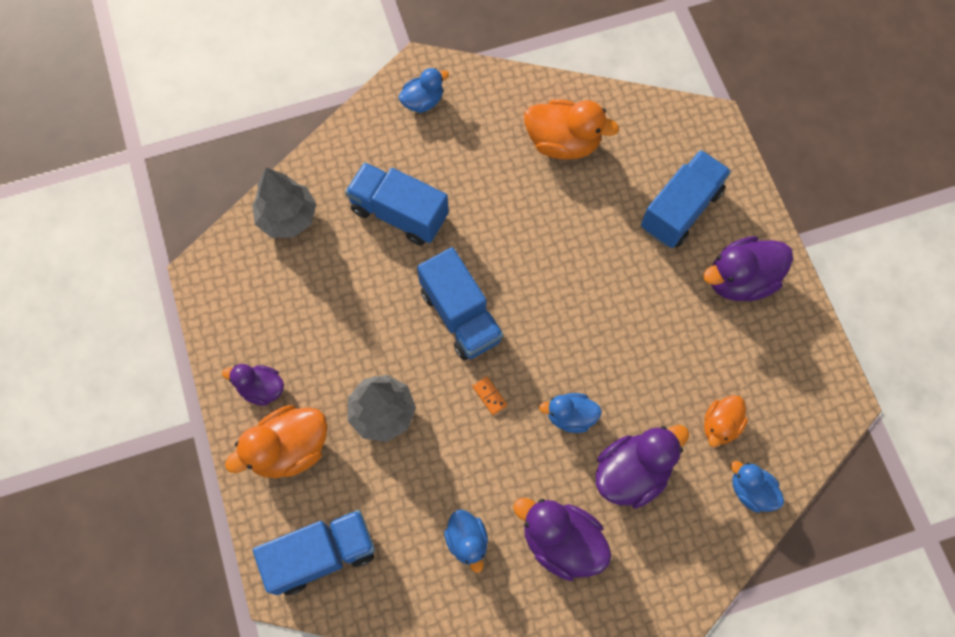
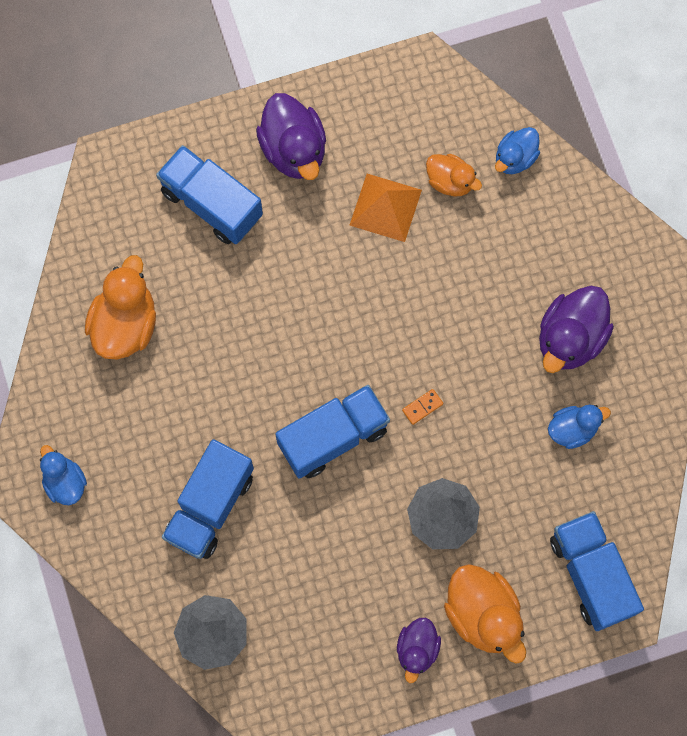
camera: 90 degrees left, 5 degrees up
blue duck [539,393,602,433] -> none
purple duck [596,425,689,509] -> none
none -> orange pyramid [350,174,422,242]

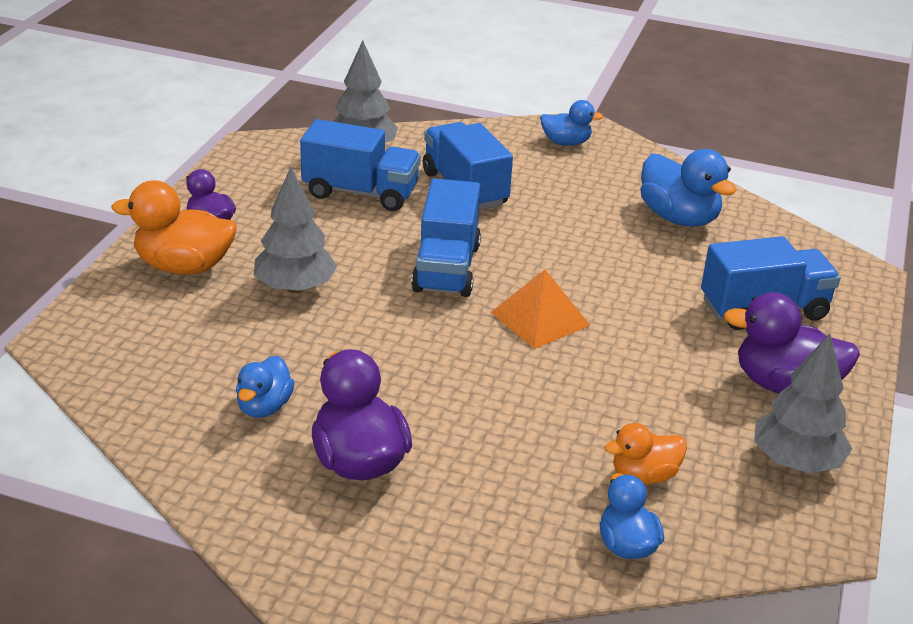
camera: 125 degrees right, 40 degrees down
orange duck [85,255,156,359] -> blue duck [640,149,737,226]
orange pyramid [350,174,422,242] -> orange pyramid moved to [490,269,590,349]
orange domino [402,389,443,425] -> none
blue truck [550,511,644,631] -> blue truck moved to [300,119,421,211]
none -> grey tree [754,333,852,473]

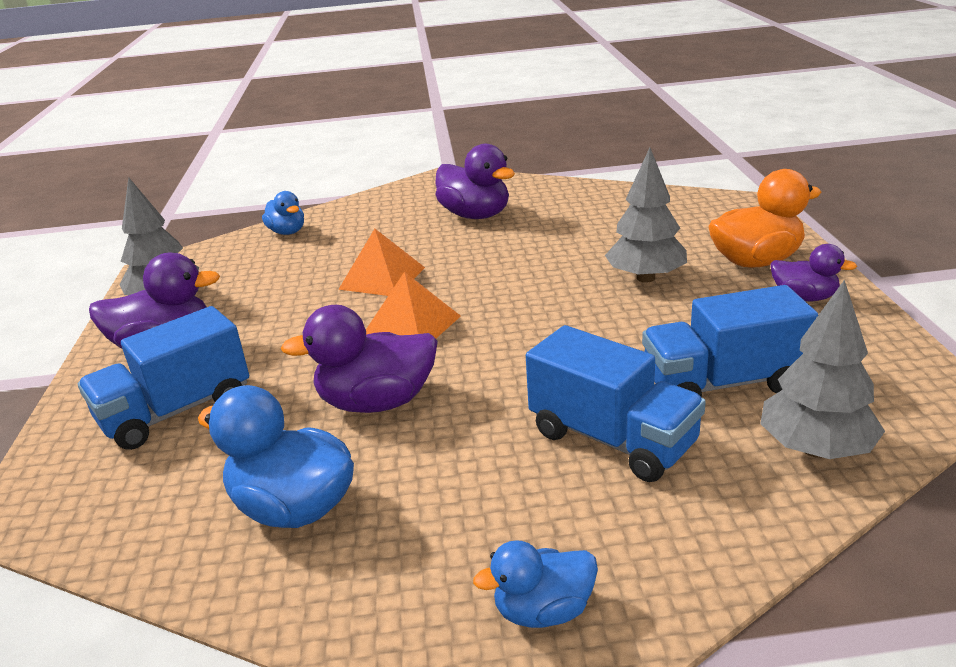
camera: 160 degrees right, 5 degrees down
blue duck [236,355,295,418] -> none
blue truck [411,178,481,297] -> none
orange duck [605,423,687,484] -> none
none -> purple duck [281,305,438,413]
none -> orange pyramid [338,229,425,296]

